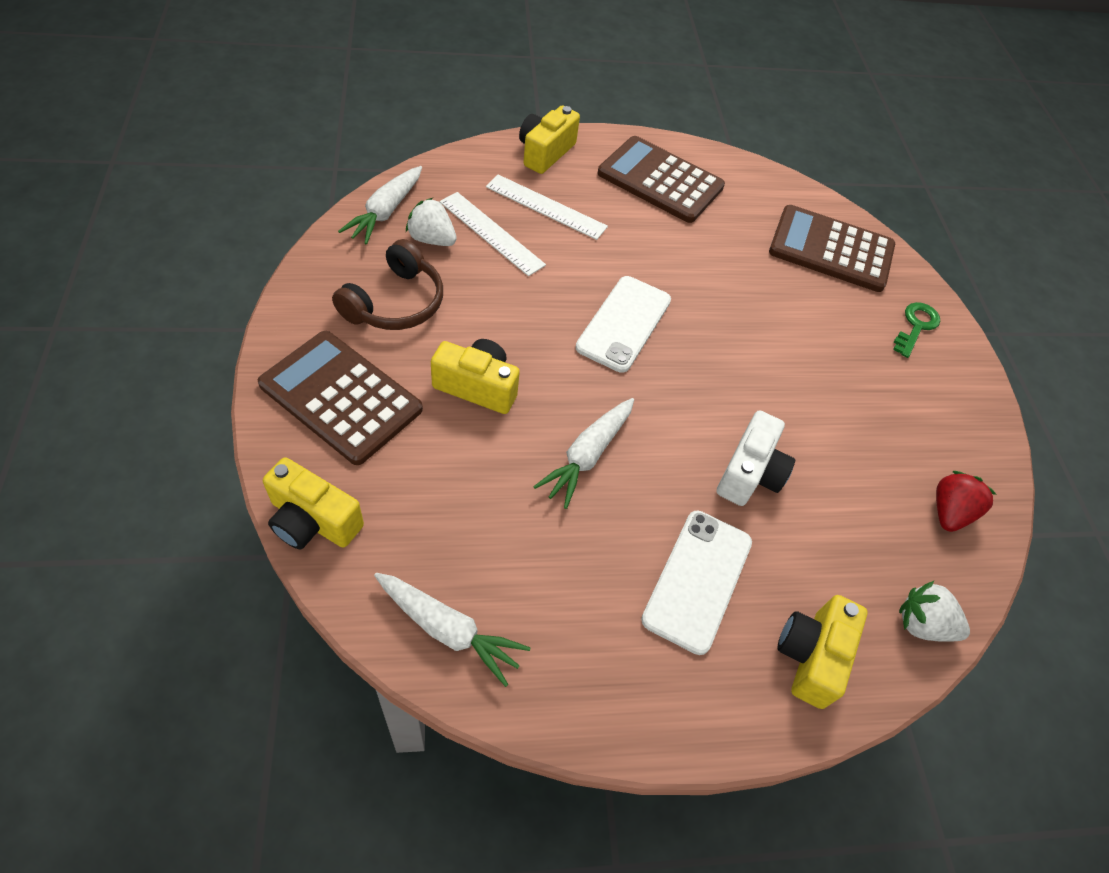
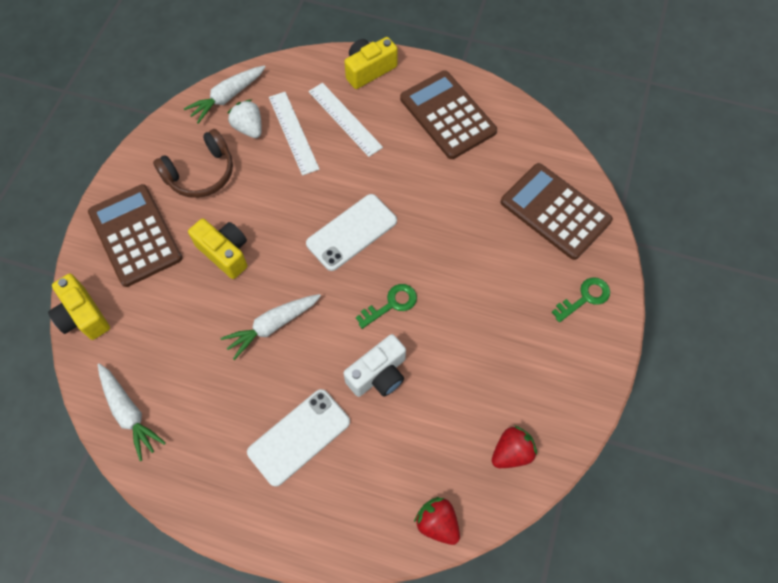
camera: 30 degrees right, 10 degrees up
yellow camera [777,595,868,709] -> none
white strawberry [899,581,970,642] -> red strawberry [414,497,460,545]
none -> green key [356,284,417,329]

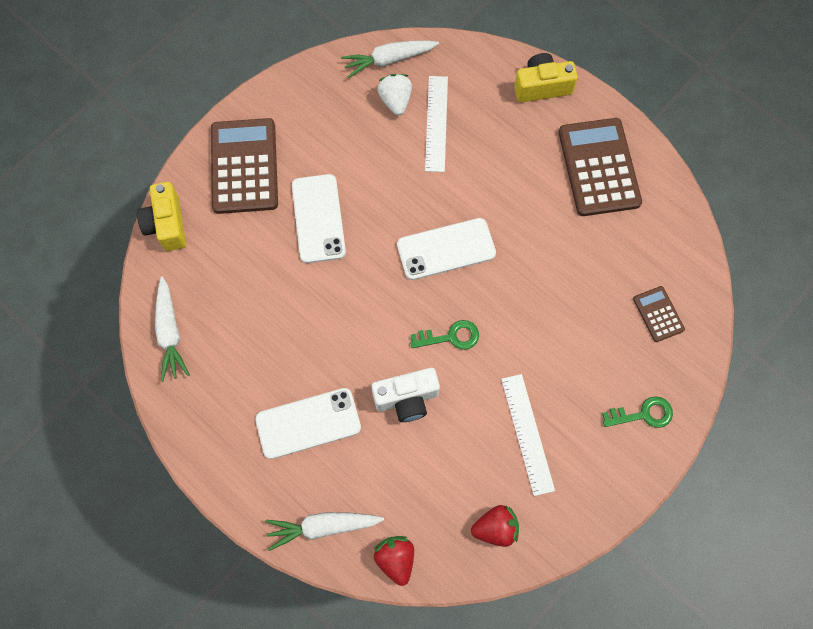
camera: 25 degrees right, 5 degrees up
brown headphones [153,129,233,198] -> none
yellow camera [188,219,247,279] -> white phone [292,174,346,263]
white carrot [220,294,321,360] -> white carrot moved to [265,512,384,551]
white ruler [308,83,383,157] -> white ruler moved to [501,374,555,496]
brown calculator [500,163,613,260] -> brown calculator [633,286,685,342], size x0.49

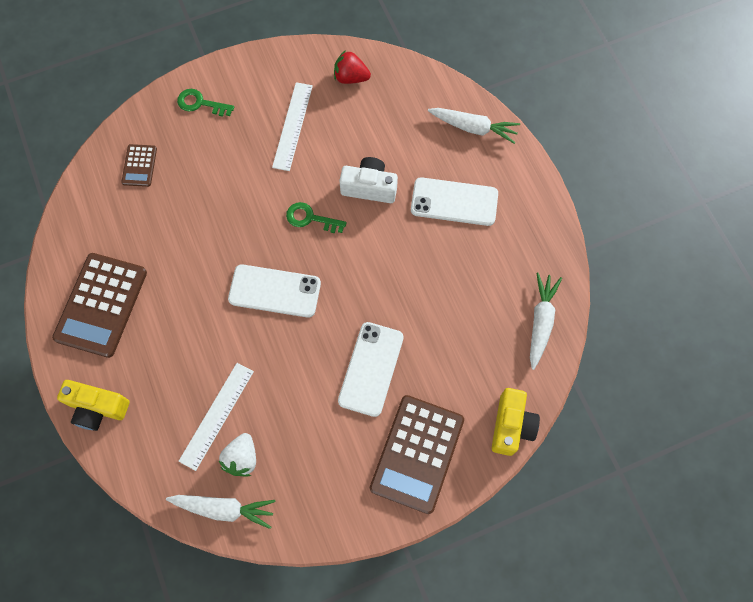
camera: 155 degrees left, 0 degrees up
red strawberry [374,536,414,586] -> none

